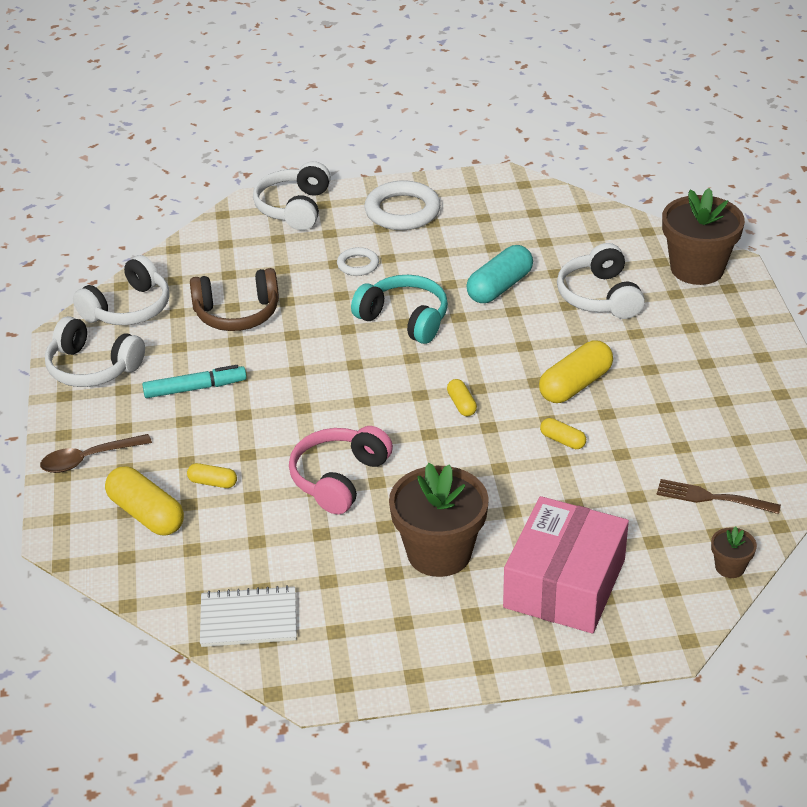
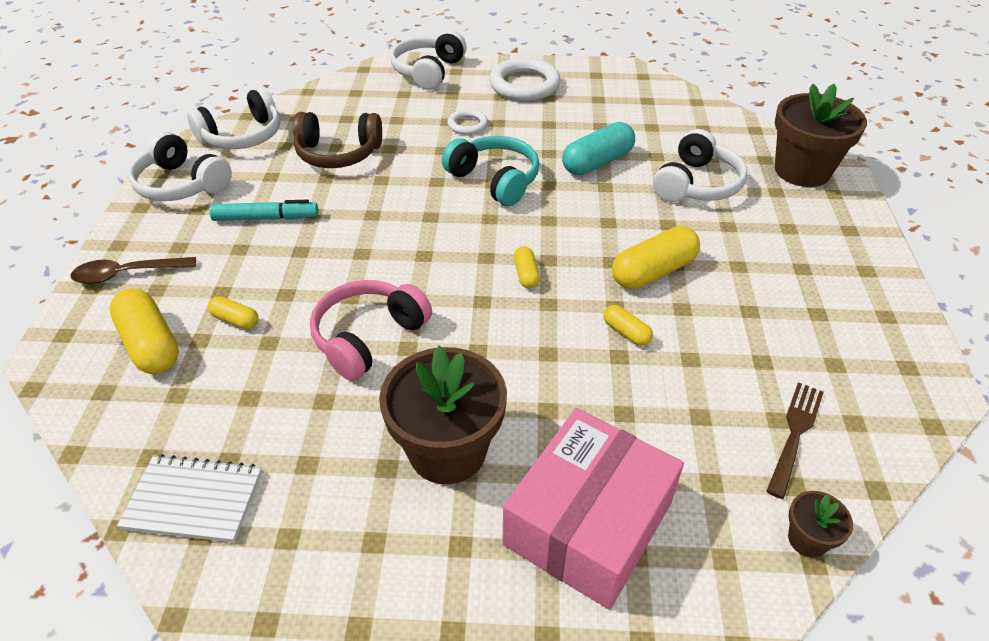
camera: 10 degrees right, 5 degrees up
white headphones [557,243,645,319] -> white headphones turned 150 degrees counterclockwise [653,129,748,202]
brown fork [657,479,781,514] -> brown fork turned 90 degrees clockwise [766,382,824,499]

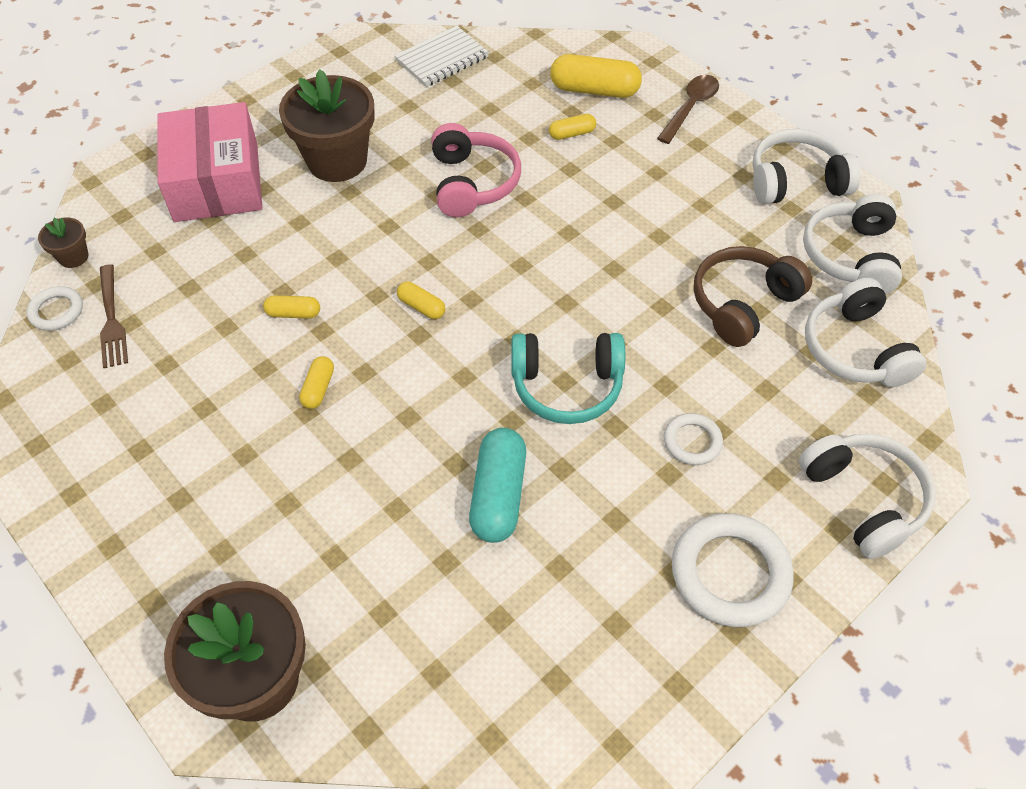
camera: 135 degrees right, 10 degrees up
turquoise marker [209,200,318,221] -> none
yellow capsule [612,226,700,289] -> yellow capsule [299,356,334,409], size x0.52
white headphones [653,129,748,202] -> white headphones moved to [805,278,926,387]
none -> white ring [26,286,83,331]

